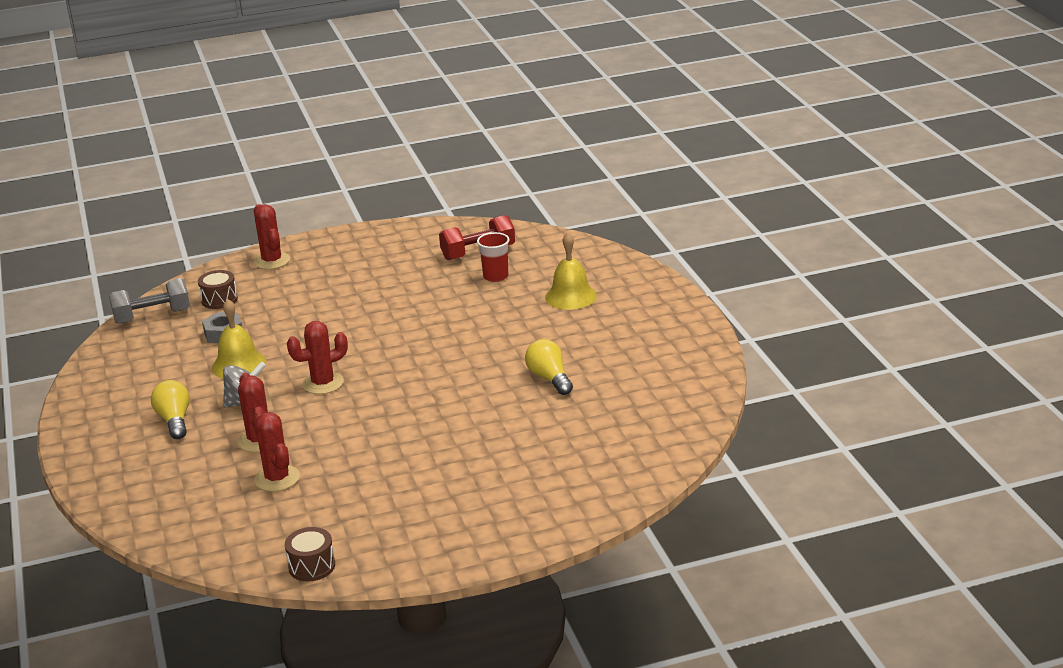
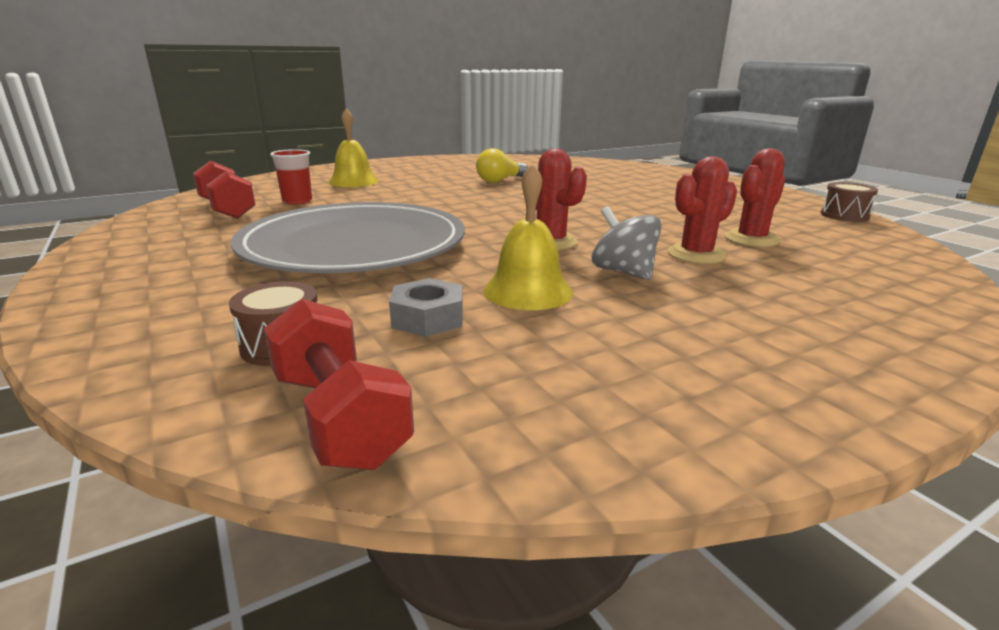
camera: 105 degrees left, 5 degrees down
grey dumbbell [109,278,190,324] -> red dumbbell [264,299,414,470]
yellow light bulb [151,380,190,439] -> none
red cactus [254,204,290,269] -> none
none -> grey plate [231,202,465,273]

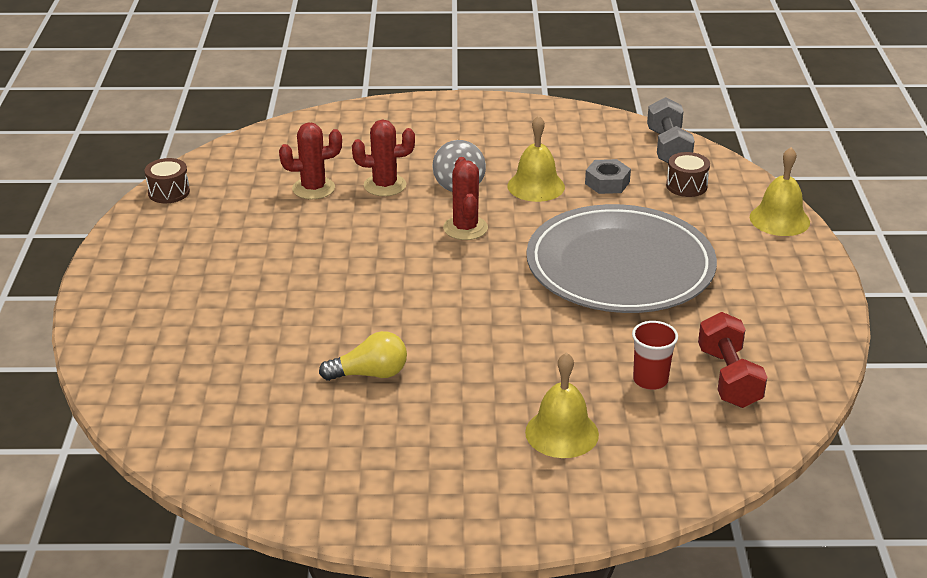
camera: 150 degrees left, 10 degrees up
red dumbbell [264,299,414,470] -> grey dumbbell [647,97,695,163]
none -> yellow bell [750,147,810,236]

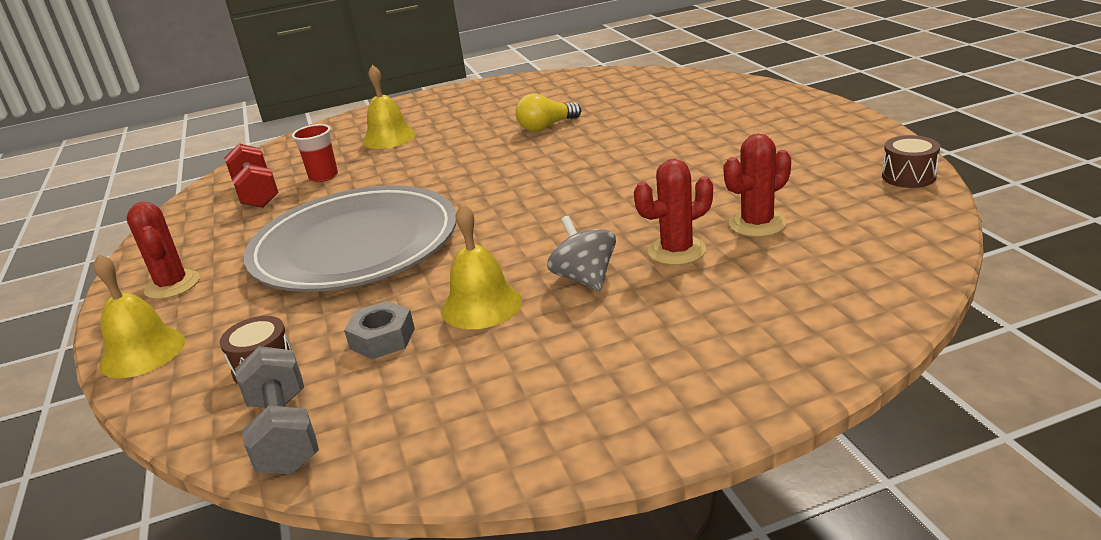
camera: 165 degrees right, 5 degrees down
red cactus [443,157,488,240] -> red cactus moved to [126,202,200,299]

